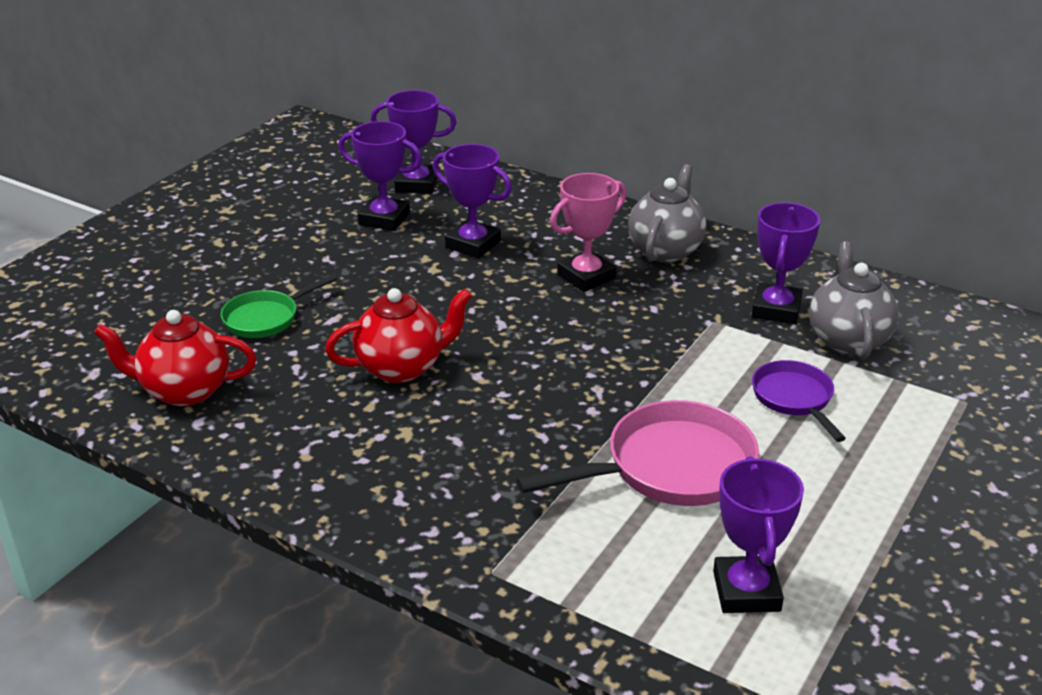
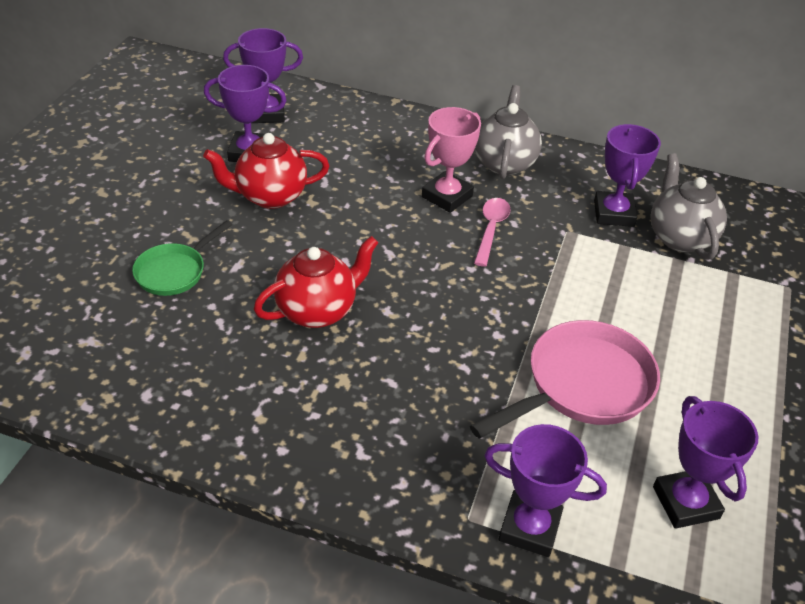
camera: 15 degrees left, 10 degrees up
red teapot [94,310,257,407] -> red teapot moved to [203,133,329,209]
purple trophy [433,144,512,258] -> purple trophy moved to [484,424,607,557]
purple pan [752,360,846,442] -> none
none -> pink spoon [474,198,510,267]

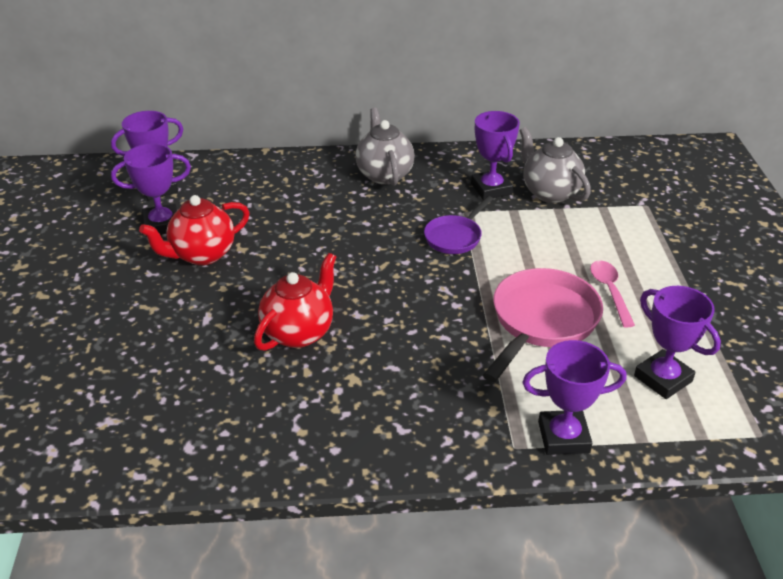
camera: 20 degrees left, 5 degrees down
green pan [132,220,232,296] -> none
pink trophy [422,107,481,213] -> none
pink spoon [474,198,510,267] -> pink spoon moved to [590,261,635,328]
none -> purple pan [424,196,493,254]

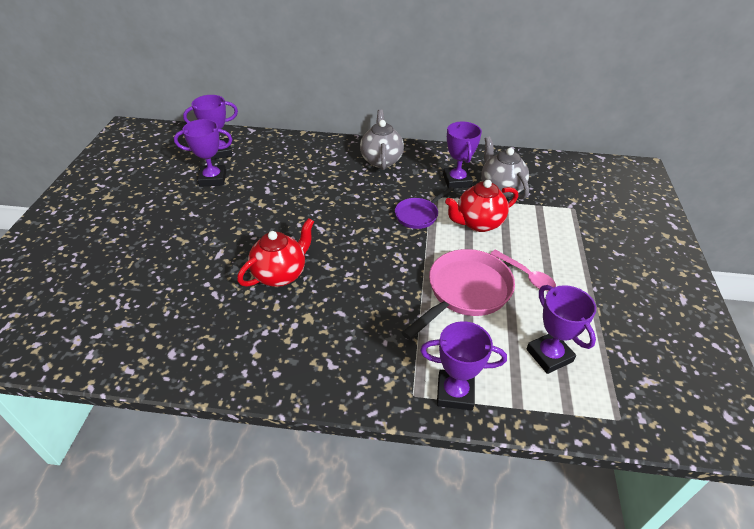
camera: 10 degrees right, 5 degrees up
red teapot [139,195,250,265] -> red teapot moved to [445,180,518,232]
pink spoon [590,261,635,328] -> pink spoon turned 135 degrees clockwise [490,249,556,291]

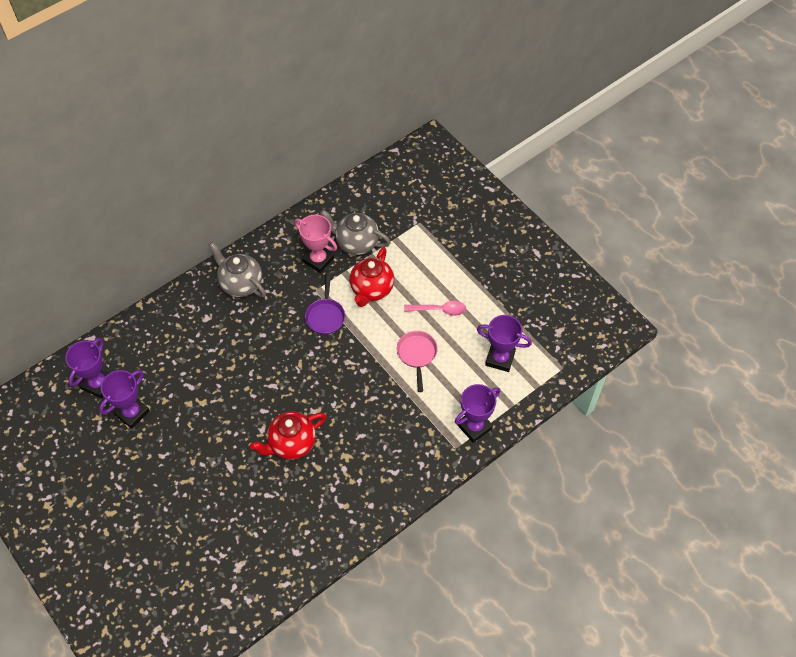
camera: 45 degrees left, 15 degrees up
red teapot [237,218,314,287] -> red teapot turned 120 degrees counterclockwise [250,412,326,460]
pink pan [401,249,515,340] -> pink pan [397,331,438,392], size x0.59
purple trophy [443,122,482,188] -> pink trophy [294,214,337,273]

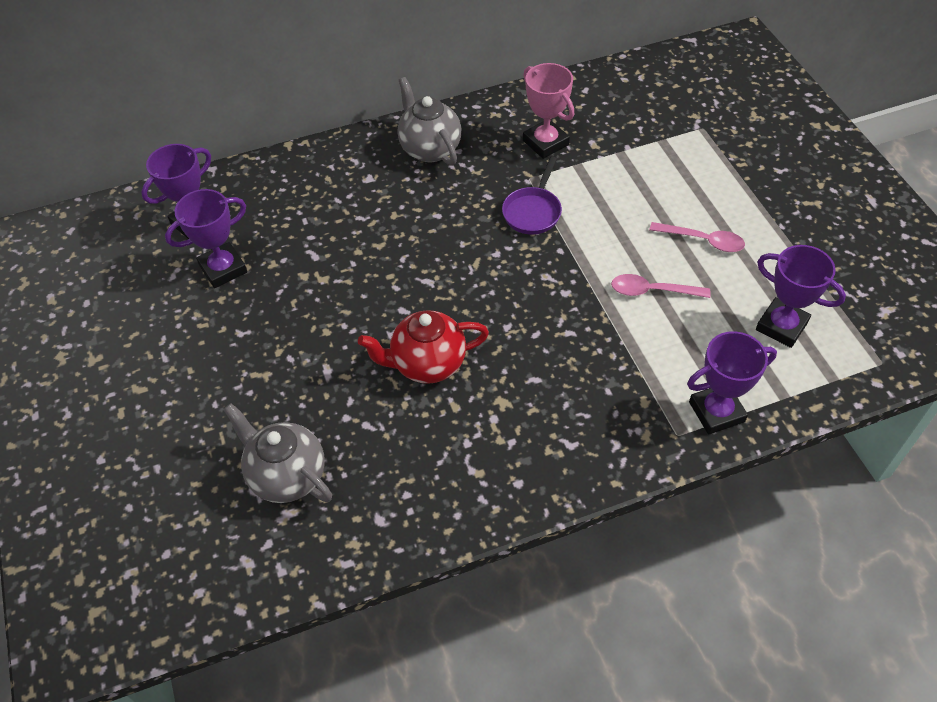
camera: 20 degrees right, 5 degrees down
grey teapot [320,210,391,255] -> grey teapot moved to [223,403,332,503]
red teapot [350,247,394,307] -> none
pink pan [397,331,438,392] -> pink spoon [611,274,711,298]

